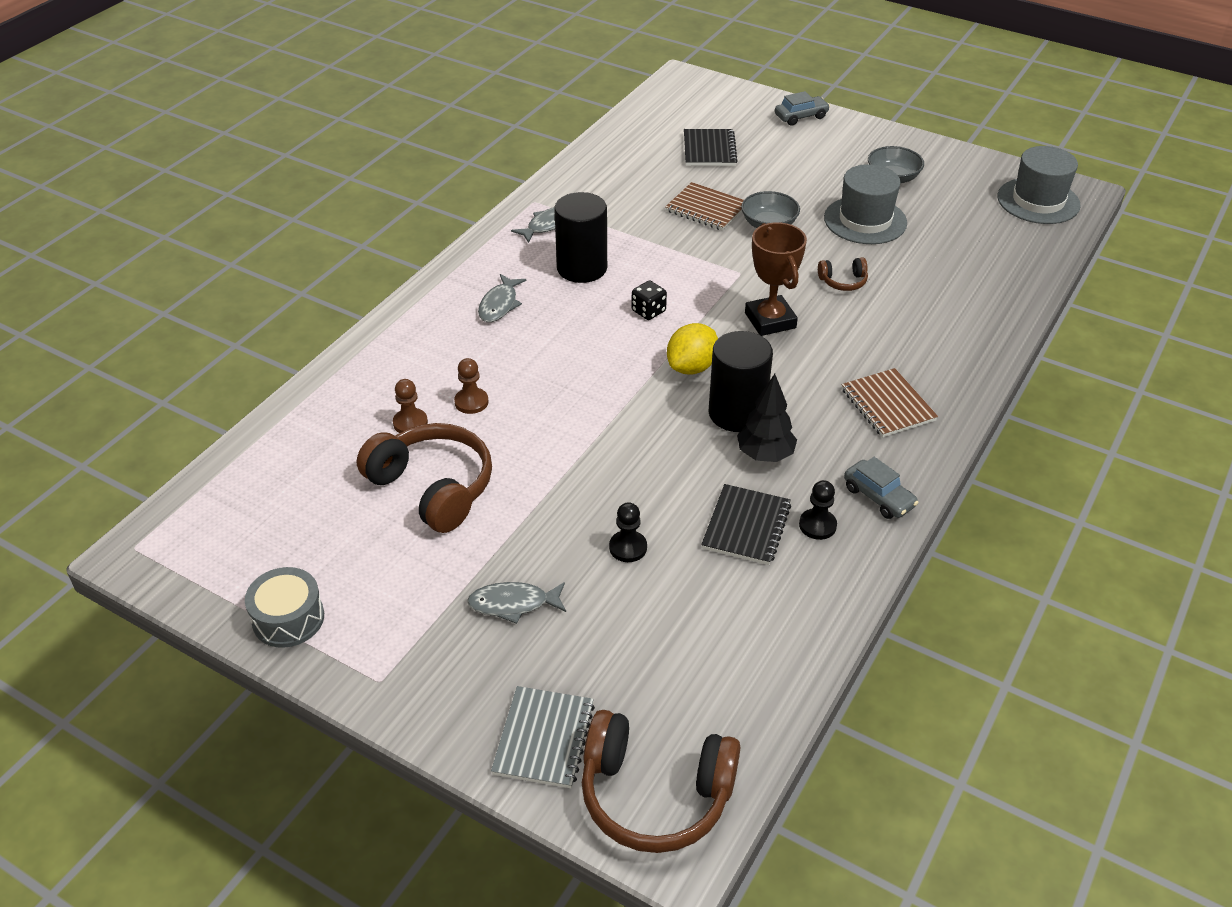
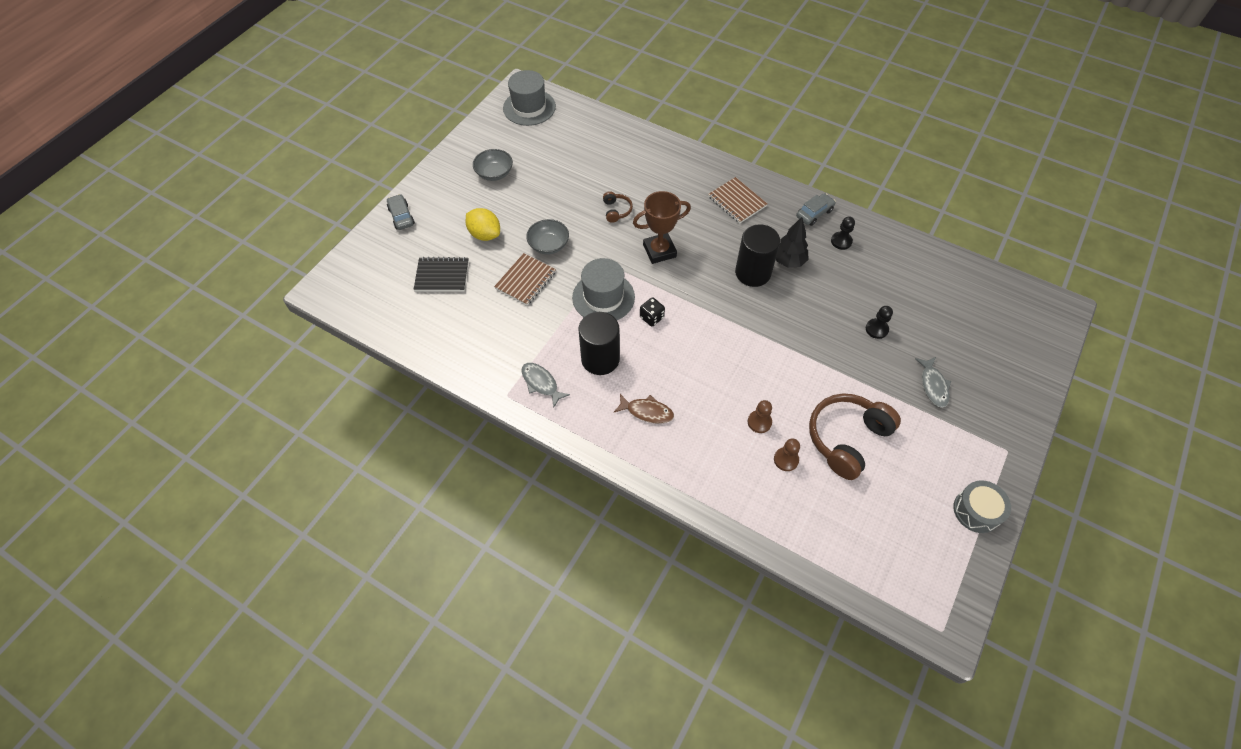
camera: 90 degrees left, 15 degrees up
grey fish [478,274,526,322] -> brown fish [614,394,674,423]
grey notebook [491,686,595,788] -> none
brown headphones [582,710,740,853] -> none
yellow lemon [667,323,718,375] -> yellow lemon moved to [466,208,500,241]
black notebook [701,484,791,565] -> none
grey hat [824,164,907,244] -> grey hat moved to [572,258,635,320]
brown notebook [842,368,938,437] -> brown notebook turned 75 degrees clockwise [708,177,767,223]

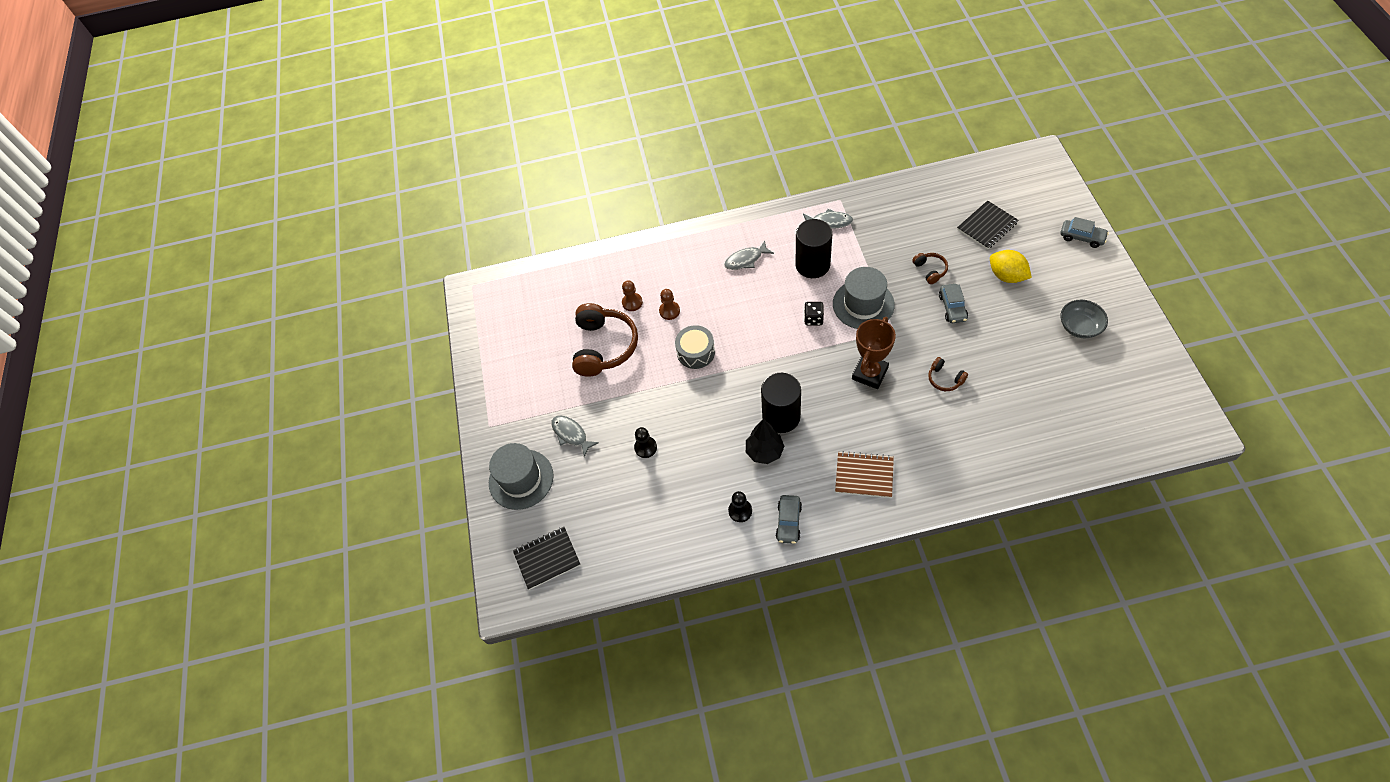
camera: 145 degrees right, 0 degrees up
yellow lemon [466,208,500,241] -> yellow lemon turned 45 degrees clockwise [990,250,1032,283]
brown notebook [494,253,556,305] -> brown headphones [912,253,948,284]
grey hat [503,70,556,126] -> grey hat moved to [489,443,554,510]
grey bowl [526,219,569,254] -> grey car [939,284,968,323]
brown fish [614,394,674,423] -> grey fish [724,241,774,270]
grey drum [953,480,1011,533] -> grey drum moved to [675,325,715,369]
none -> black notebook [513,527,580,590]

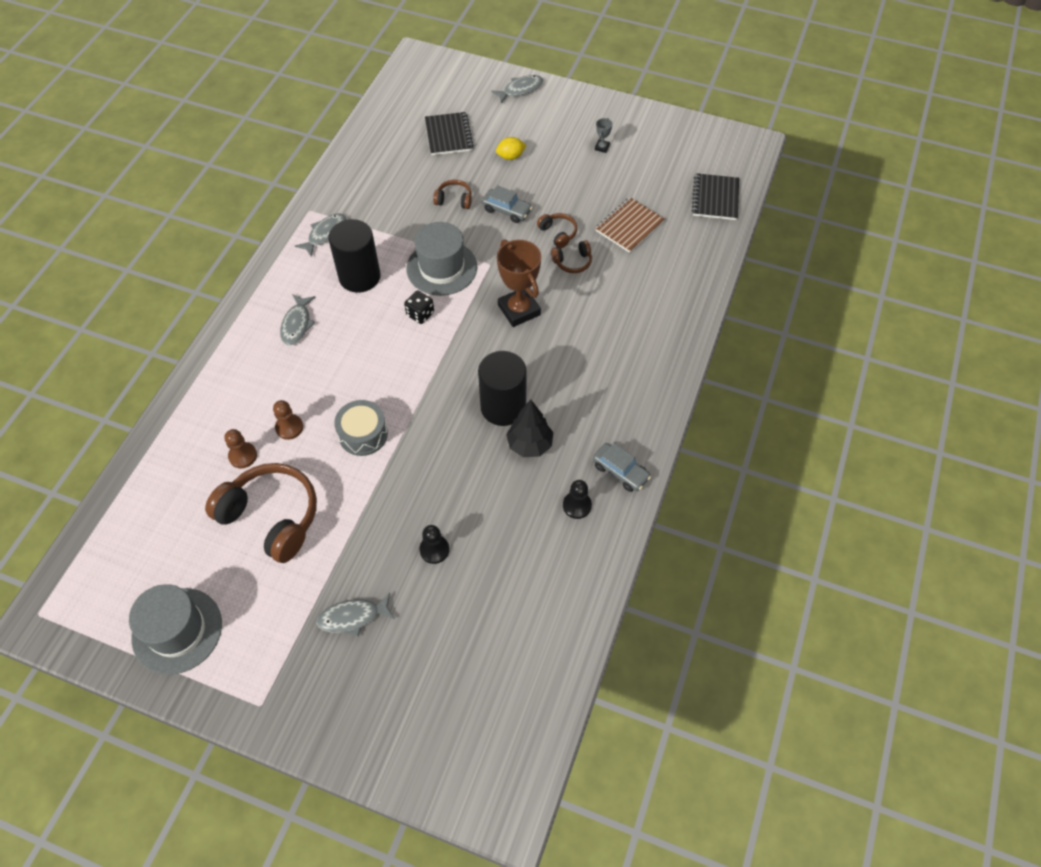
camera: 65 degrees left, 0 degrees up
grey hat [489,443,554,510] -> grey hat moved to [129,584,222,675]
black notebook [513,527,580,590] -> black notebook moved to [691,173,739,220]
brown notebook [835,451,894,498] -> brown notebook moved to [595,197,665,253]
yellow lemon [990,250,1032,283] -> yellow lemon [496,137,527,160], size x0.65
grey bowl [1060,300,1108,338] -> grey trophy [595,118,613,153]
grey car [1061,217,1109,248] -> grey fish [491,75,543,104]
none -> brown headphones [537,213,577,248]

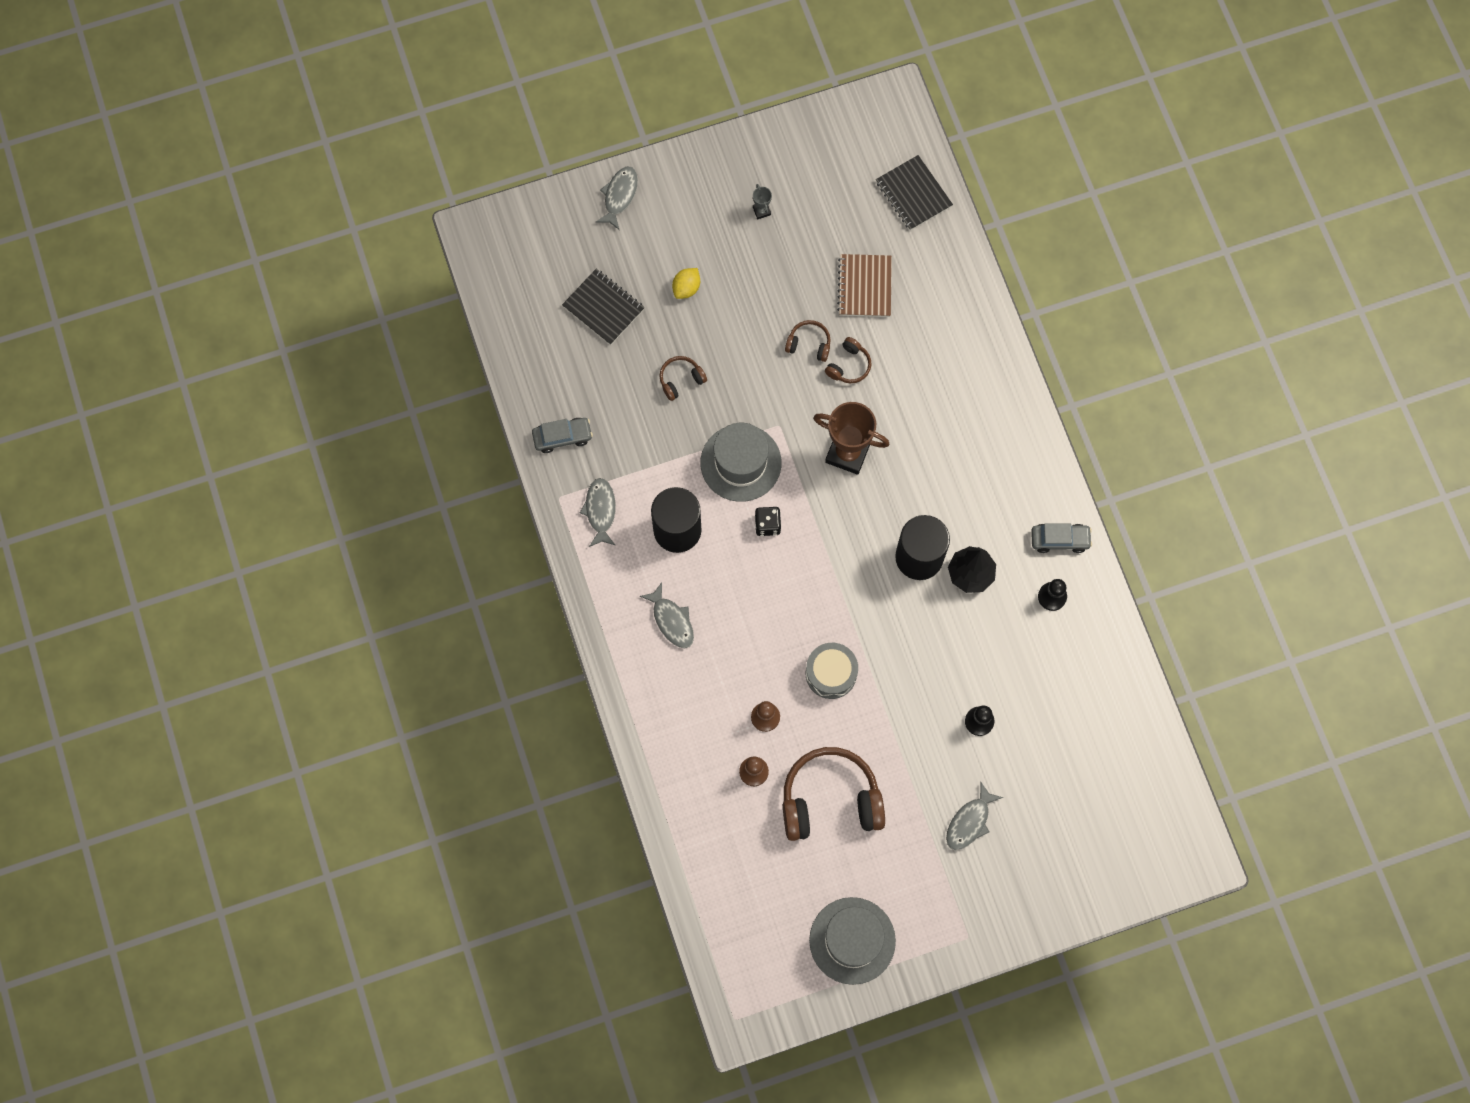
camera: 40 degrees left, 15 degrees up
grey car [482,185,533,223] -> grey car moved to [532,418,593,453]

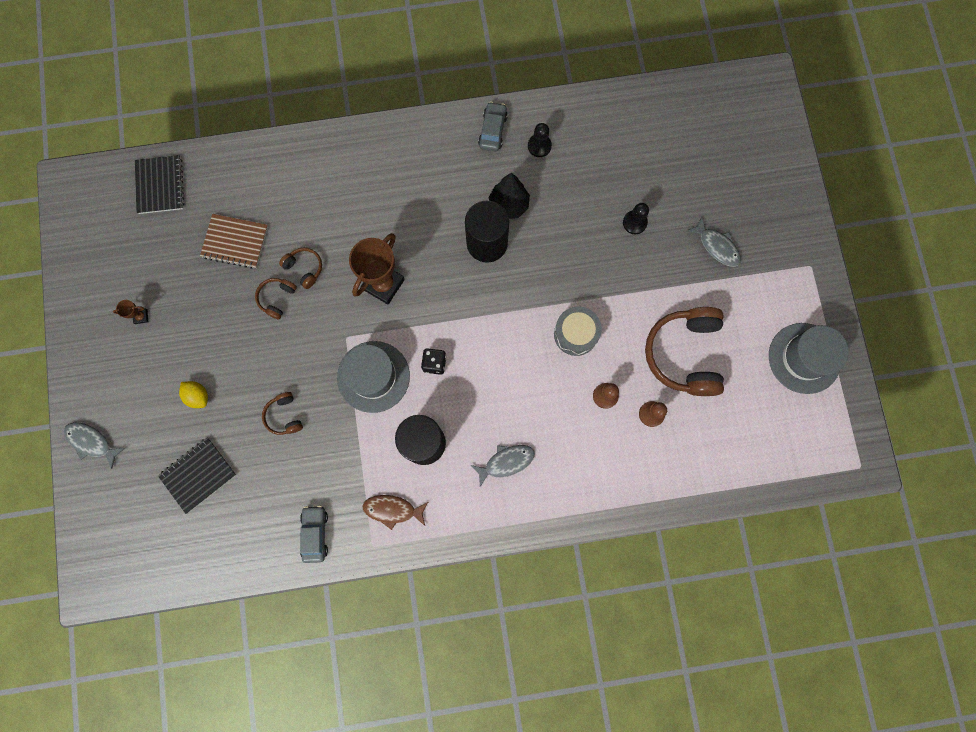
camera: 80 degrees left, 5 degrees up
grey fish [580,478,616,547] -> brown fish [362,495,428,530]
grey trophy [753,184,772,219] -> brown trophy [113,300,148,324]
black notebook [876,155,953,230] -> black notebook turned 75 degrees counterclockwise [135,155,184,214]

